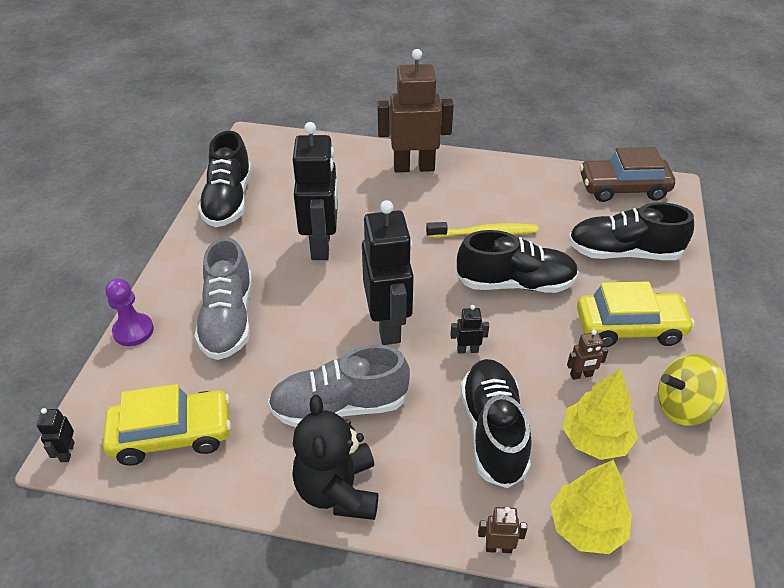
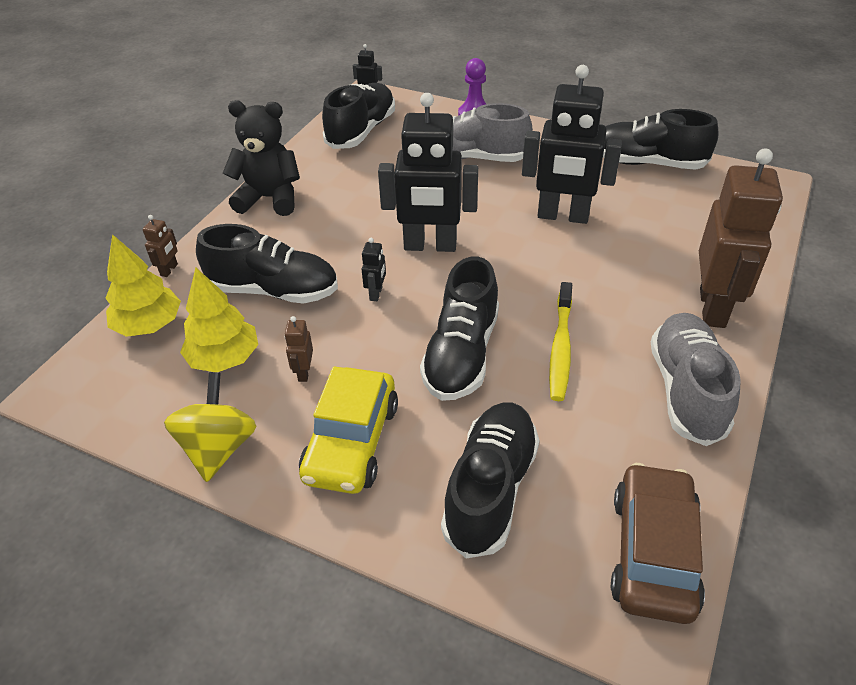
camera: 105 degrees right, 0 degrees up
yellow car [103,384,231,466] -> black shoe [322,83,395,149]
grey shoe [268,345,410,427] -> grey shoe moved to [651,313,741,446]

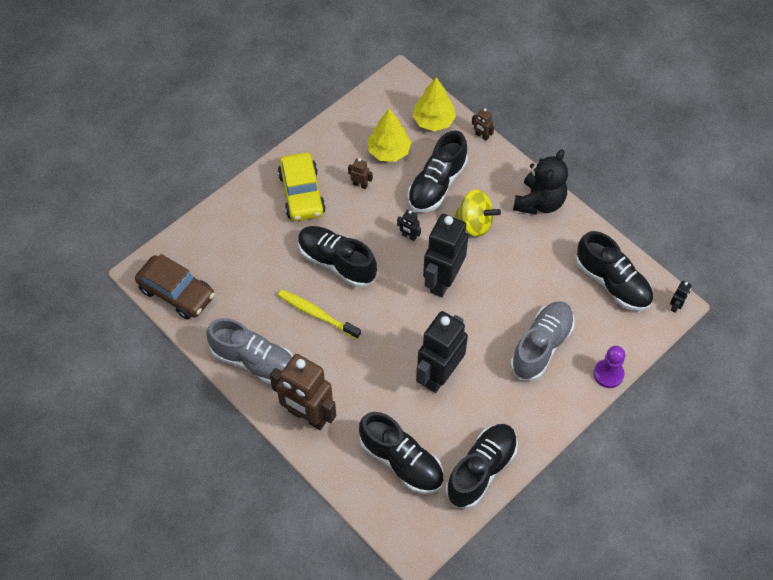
camera: 110 degrees right, 15 degrees up
yellow spinning top [164,372,256,482] -> yellow spinning top moved to [454,190,501,237]
yellow car [299,366,398,494] -> yellow car turned 135 degrees counterclockwise [278,152,326,221]
black shoe [441,402,540,558] -> black shoe moved to [359,412,444,494]

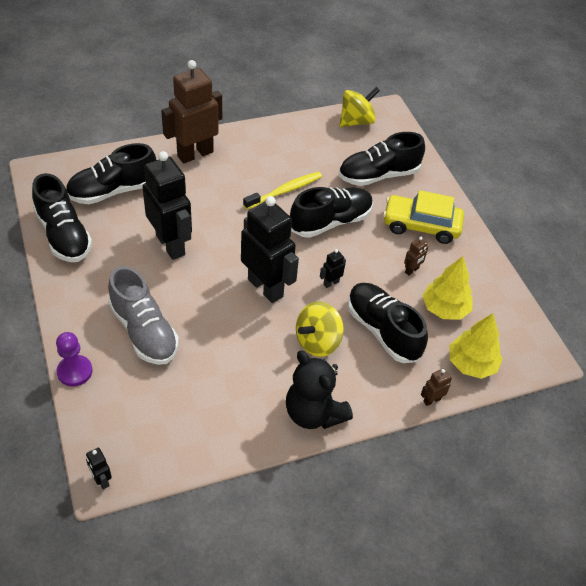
camera: 110 degrees right, 10 degrees down
brown car [135,254,215,319] -> yellow spinning top [340,87,380,127]
grey shoe [206,318,293,385] -> none
black shoe [576,231,653,311] -> black shoe moved to [339,132,425,186]

